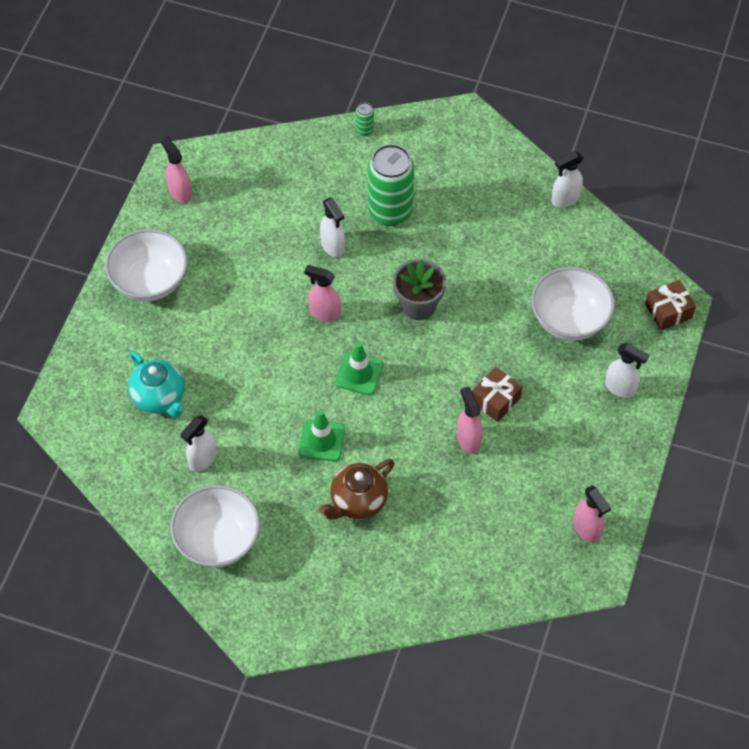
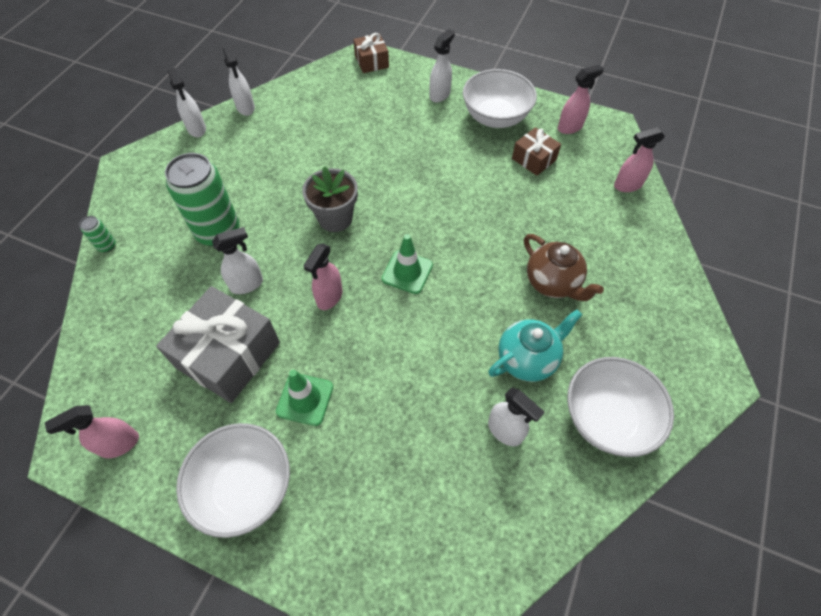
camera: 85 degrees left, 0 degrees up
turquoise teapot [128,351,184,417] -> turquoise teapot moved to [488,310,582,382]
green traffic cone [299,410,345,461] -> green traffic cone moved to [276,370,333,426]
pink spray bottle [457,387,483,454] -> pink spray bottle moved to [614,127,665,192]
brown gift [472,367,522,422] -> brown gift moved to [512,127,561,176]
white bowl [531,267,615,341] -> white bowl moved to [463,69,537,128]
none -> grey gift [156,286,280,403]
none -> white spray bottle [167,68,206,137]

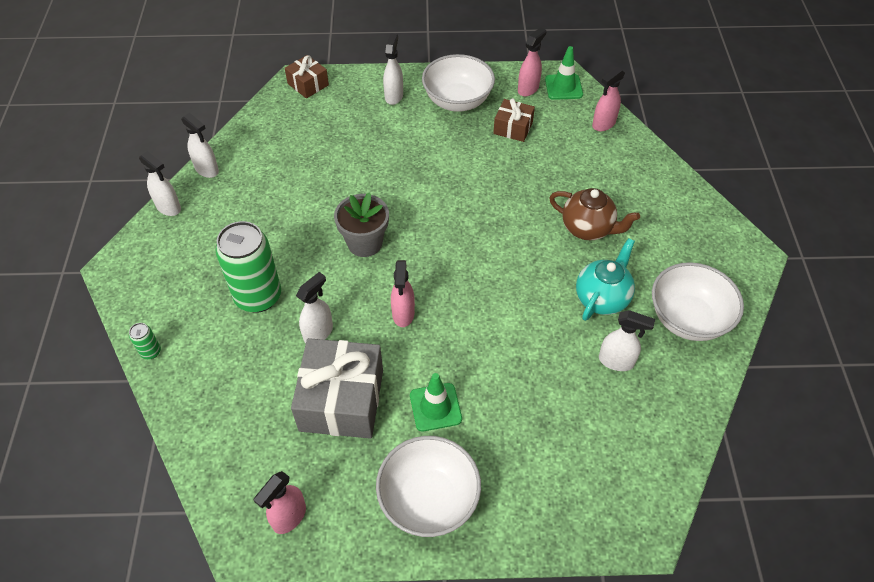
camera: 25 degrees left, 5 degrees down
green traffic cone [382,234,433,294] -> green traffic cone moved to [545,46,583,100]

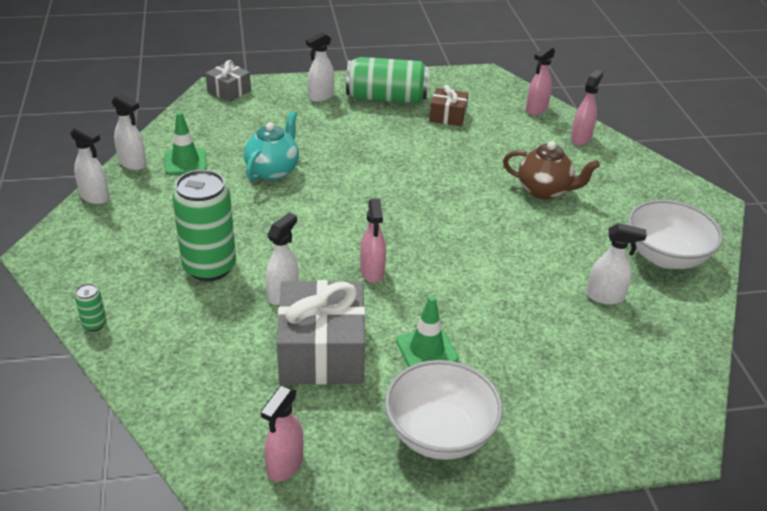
camera: 10 degrees left, 15 degrees down
brown gift [285,55,329,98] -> grey gift [205,60,251,102]
grey flower pot [334,192,389,257] -> none
white spray bottle [383,33,403,105] -> white spray bottle turned 135 degrees counterclockwise [306,32,334,102]
white bowl [422,54,495,112] -> green can [346,57,429,103]
pink spray bottle [518,27,546,97] -> pink spray bottle moved to [571,70,604,146]
green traffic cone [545,46,583,100] -> green traffic cone moved to [165,112,207,175]
turquoise teapot [576,238,635,321] -> turquoise teapot moved to [244,111,299,181]

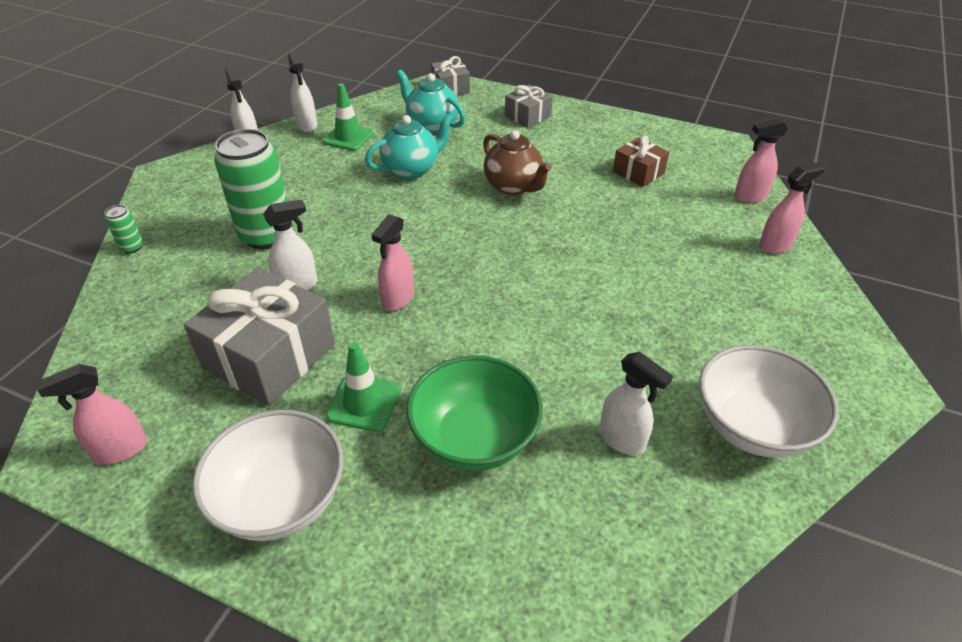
camera: 35 degrees right, 5 degrees up
white spray bottle [306,32,334,102] -> grey gift [505,85,553,128]
green can [346,57,429,103] -> none
brown teapot [503,141,600,200] -> brown teapot moved to [483,130,552,195]
none -> turquoise teapot [396,70,466,134]
none -> green bowl [406,355,543,471]

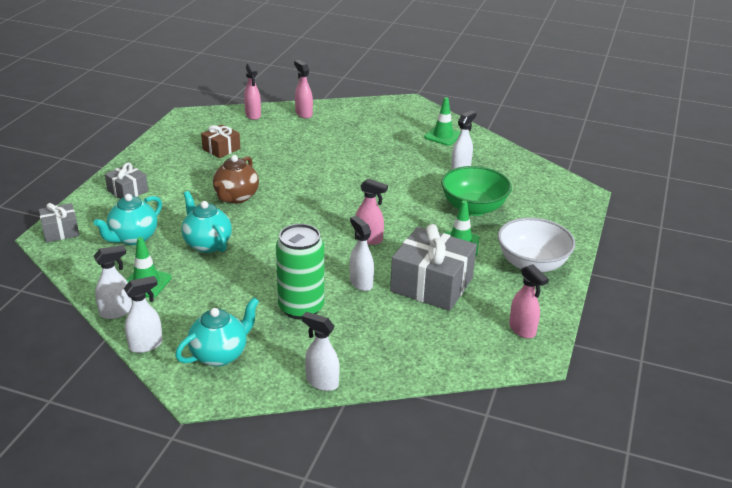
camera: 95 degrees left, 10 degrees down
green can [105,205,143,254] -> white spray bottle [302,312,340,391]
brown teapot [483,130,552,195] -> brown teapot turned 150 degrees clockwise [213,155,259,204]
white bowl [699,345,839,457] -> green traffic cone [424,97,460,146]
none -> turquoise teapot [175,297,259,367]

